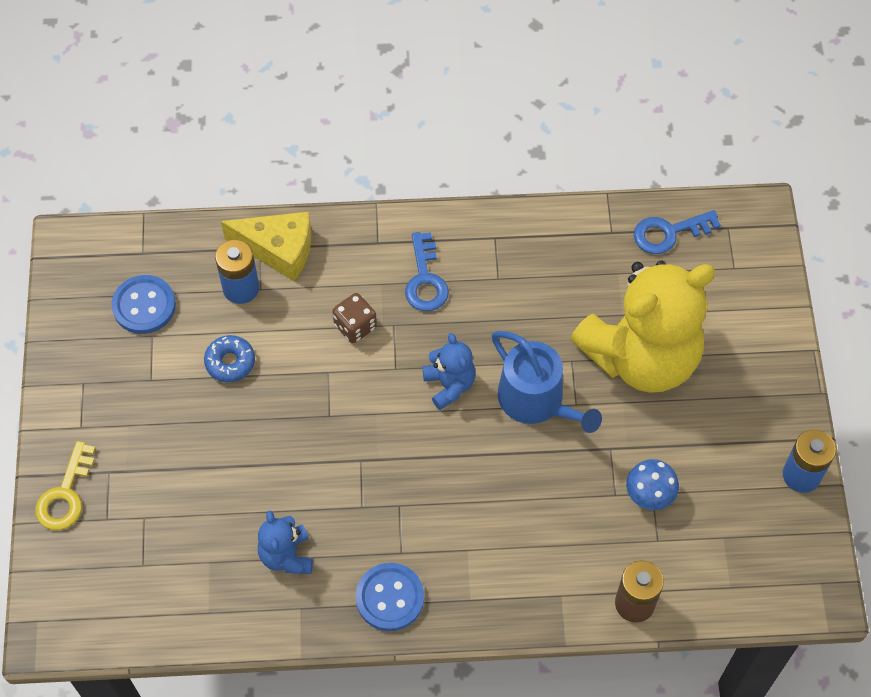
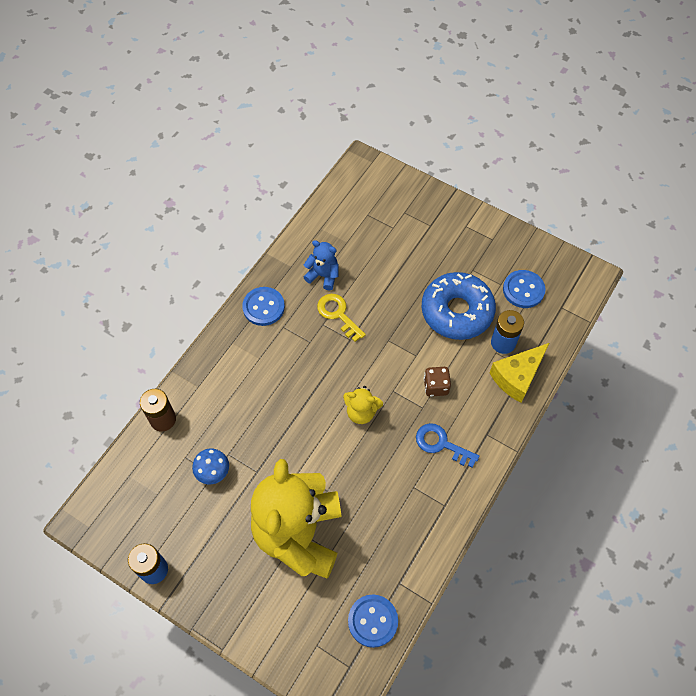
camera: 125 degrees right, 0 degrees up
yellow key [35,441,96,530] -> yellow key moved to [317,294,366,342]
blue donut [204,335,255,382] -> blue donut [422,272,496,340], size x2.20
blue teddy bear [423,333,476,410] -> yellow teddy bear [343,386,383,424]
blue watering can [492,331,602,433] -> none
blue key [634,210,721,254] -> blue button [348,595,398,648]

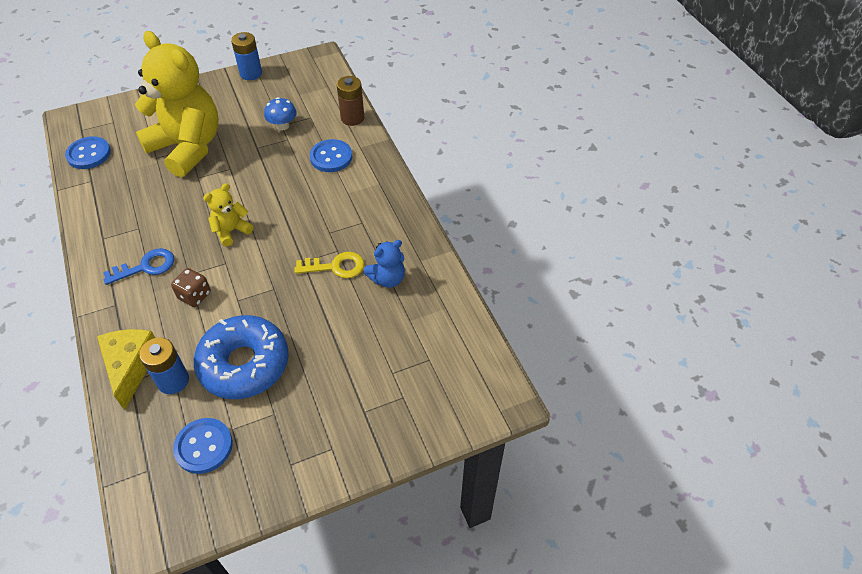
camera: 125 degrees right, 10 degrees down
blue button [242,287,285,326] -> blue button moved to [310,139,352,172]

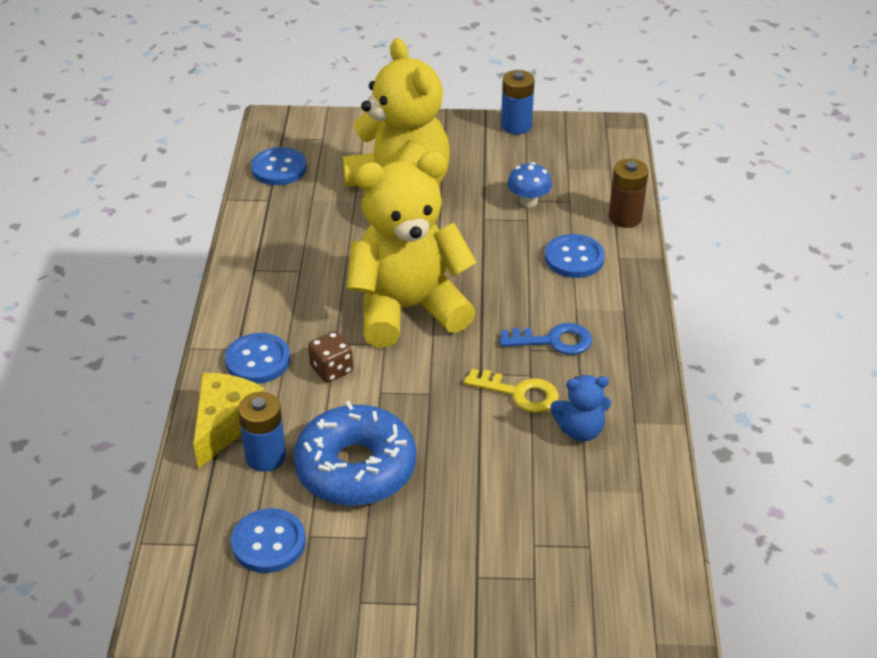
camera: 25 degrees right, 10 degrees down
blue key [103,248,174,285] -> blue key moved to [500,323,592,355]
yellow teddy bear [203,183,253,247] -> yellow teddy bear [347,151,477,347], size x2.32
none -> blue button [225,333,290,384]

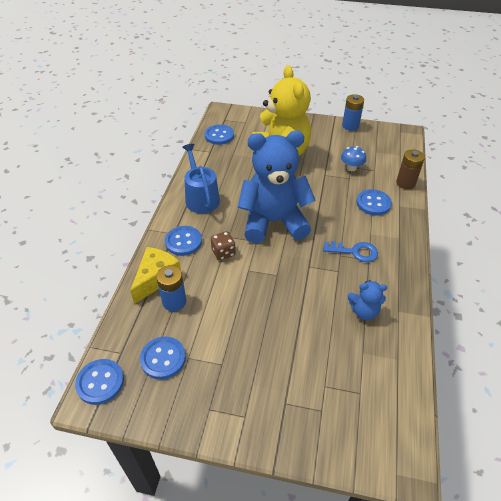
camera: 10 degrees right, 5 degrees up
blue donut [293,401,416,506] -> none
yellow teddy bear [347,151,477,347] -> blue teddy bear [238,131,316,243]
yellow key [464,369,559,413] -> none
none -> blue button [75,359,124,405]
none -> blue watering can [183,144,220,213]

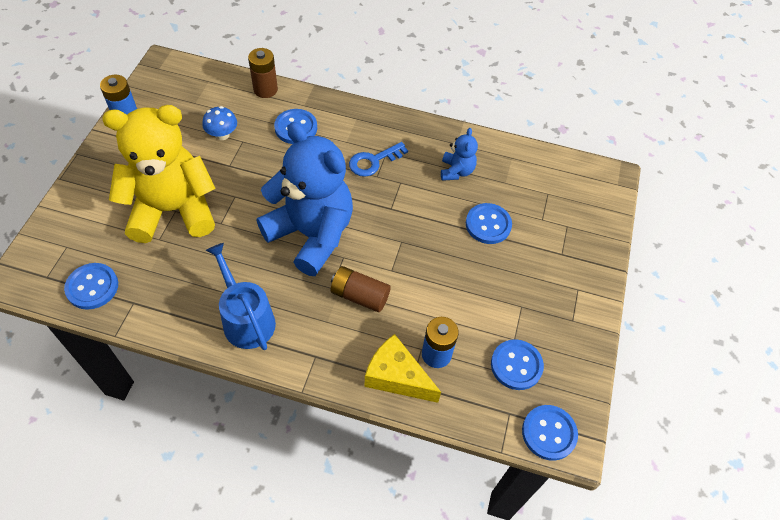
camera: 90 degrees left, 10 degrees up
blue button [165,226,202,256] -> blue button moved to [466,203,512,244]
blue watering can [183,144,220,213] -> blue watering can turned 75 degrees clockwise [206,243,276,350]
brown dice [211,231,236,260] -> brown battery [331,266,391,312]
blue teddy bear [238,131,316,243] -> blue teddy bear turned 135 degrees clockwise [257,122,353,276]
blue key [323,241,378,262] -> blue key turned 135 degrees counterclockwise [349,142,408,177]

